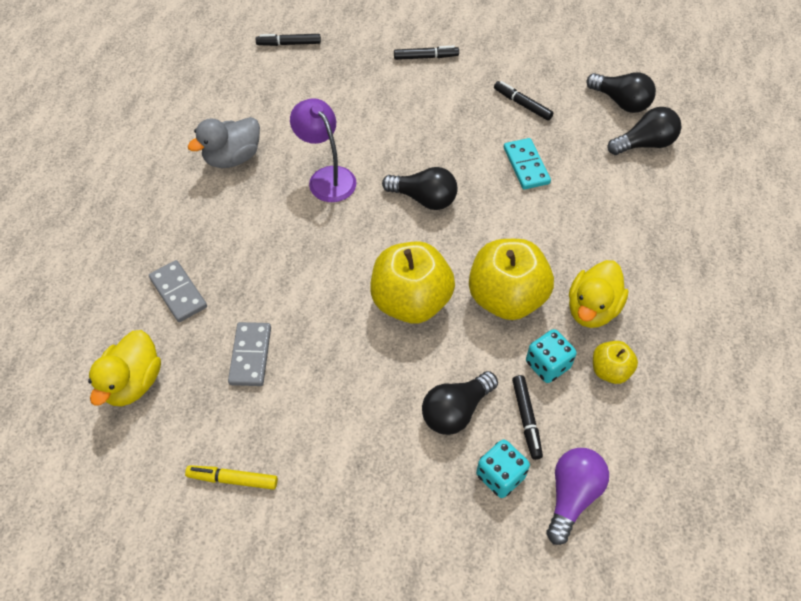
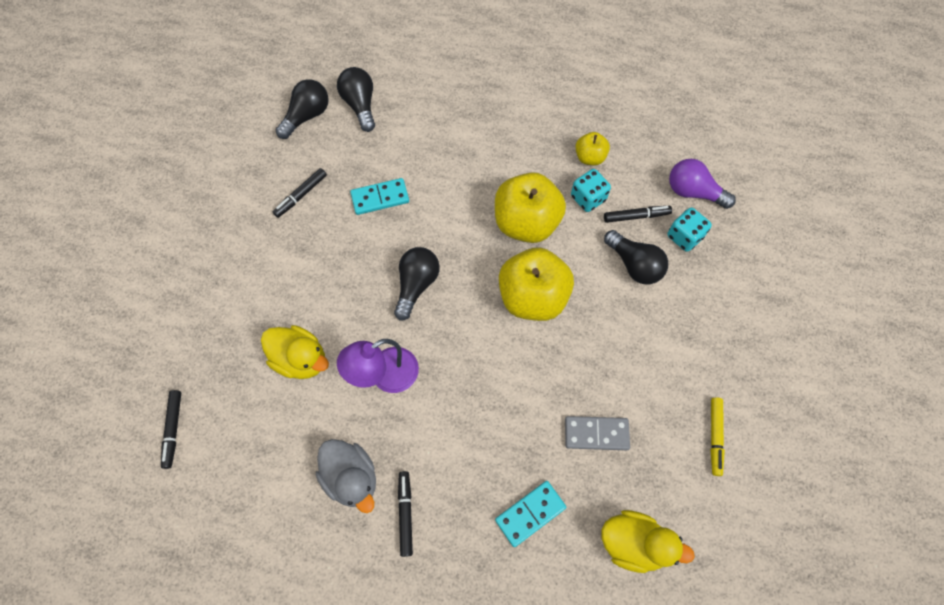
camera: 90 degrees left, 10 degrees up
grey domino [149,260,207,322] -> turquoise domino [495,481,566,547]
black marker [394,46,459,60] -> black marker moved to [398,471,413,557]
yellow duck [569,260,628,328] -> yellow duck moved to [261,325,329,379]

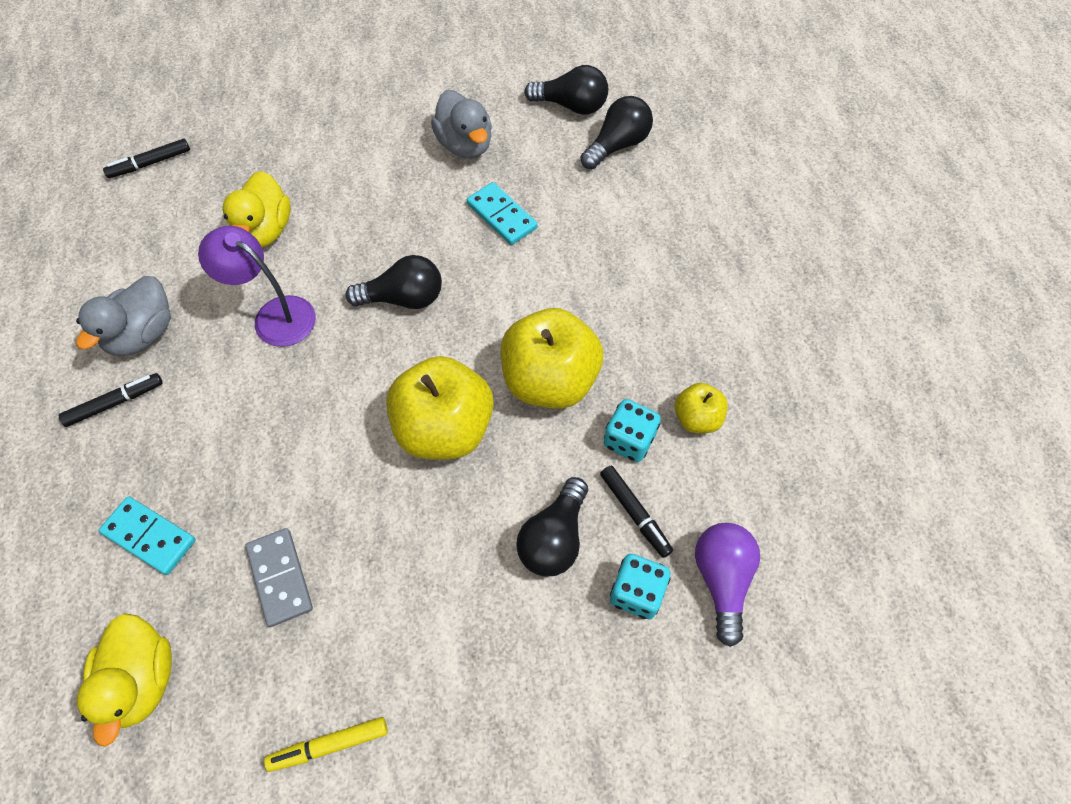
camera: 65 degrees right, 5 degrees down
black marker [273,168,327,218] -> grey duck [431,90,492,159]

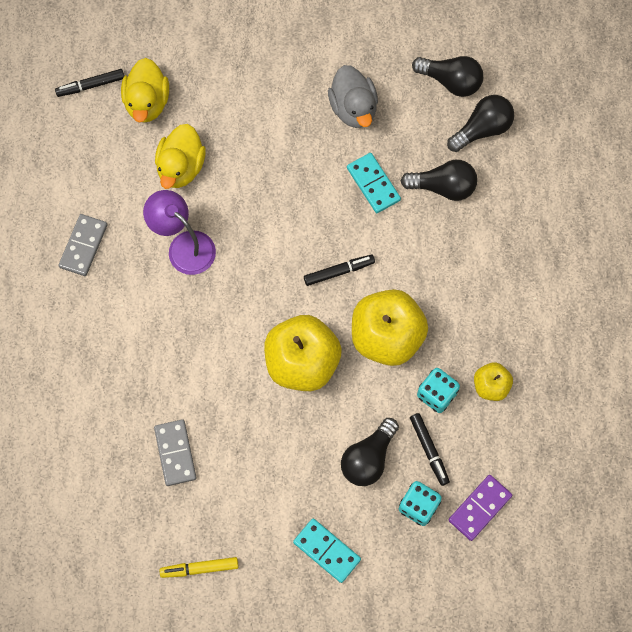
camera: 10 degrees right, 10 degrees up
black marker [59,373,162,427] -> black marker moved to [304,255,375,286]
grey duck [76,276,171,356] -> grey domino [58,214,108,276]
yellow duck [77,613,172,747] -> yellow duck moved to [121,58,169,123]
turquoise domino [99,496,196,575] -> turquoise domino moved to [293,518,361,583]
black light bulb [345,255,442,309] -> black light bulb moved to [401,160,477,201]
purple light bulb [695,523,760,647] -> purple domino [448,475,512,541]

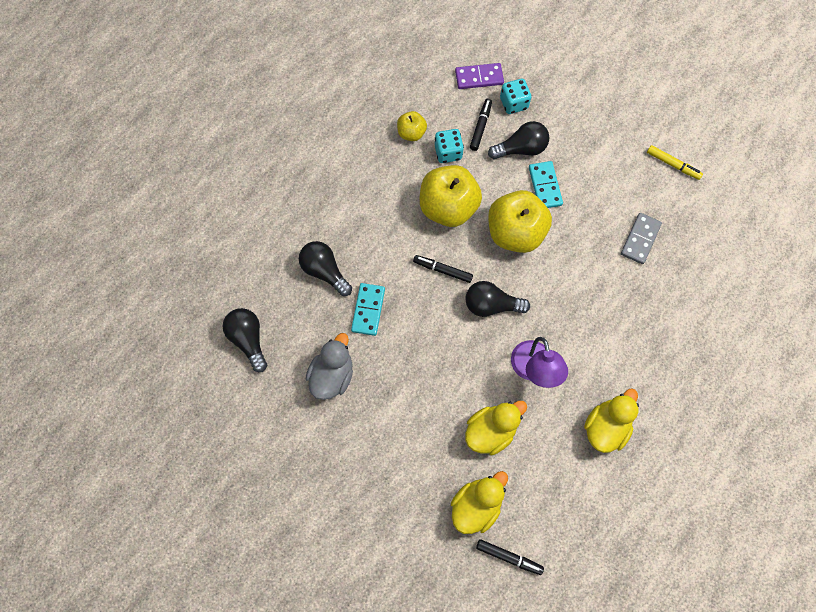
camera: 140 degrees left, 0 degrees up
grey domino [58,214,108,276] -> yellow duck [584,388,639,453]
turquoise domino [293,518,361,583] -> turquoise domino moved to [529,161,563,208]
black light bulb [447,95,514,152] -> black light bulb moved to [465,281,530,317]

